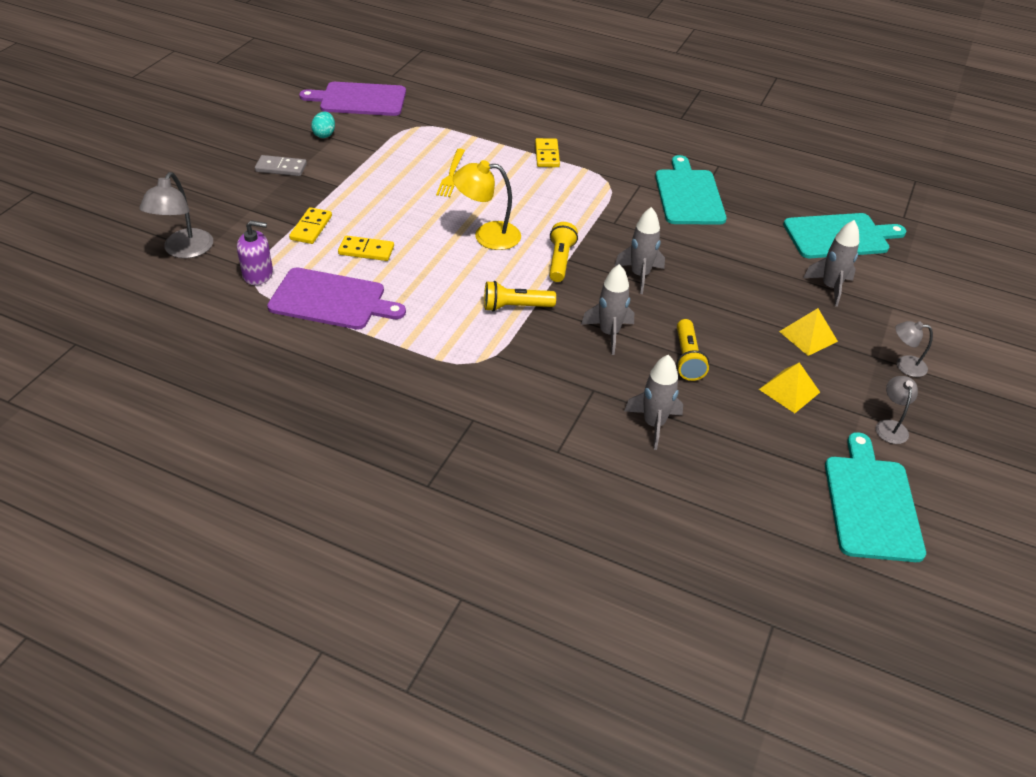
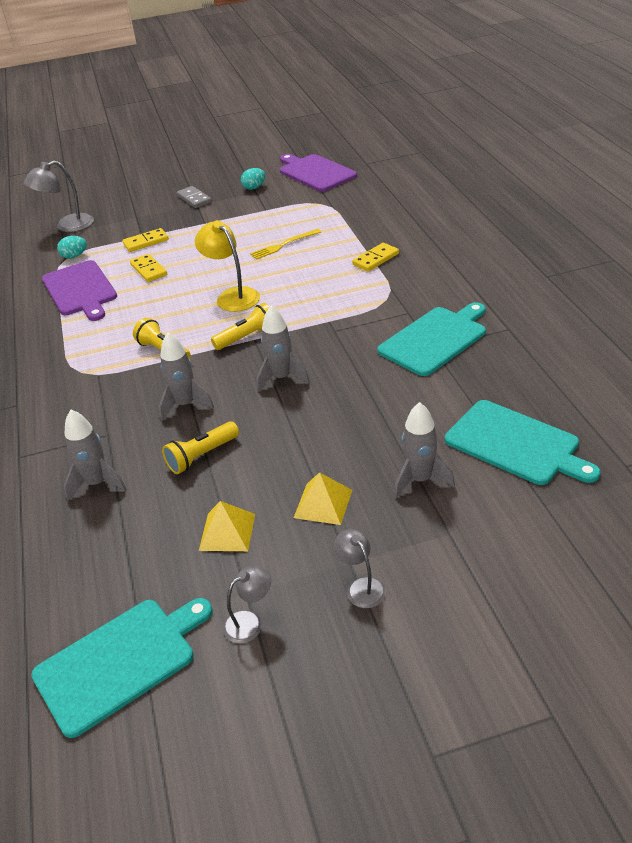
camera: 55 degrees right, 5 degrees down
purple soap dispenser [237,220,273,285] -> turquoise egg [57,236,87,259]

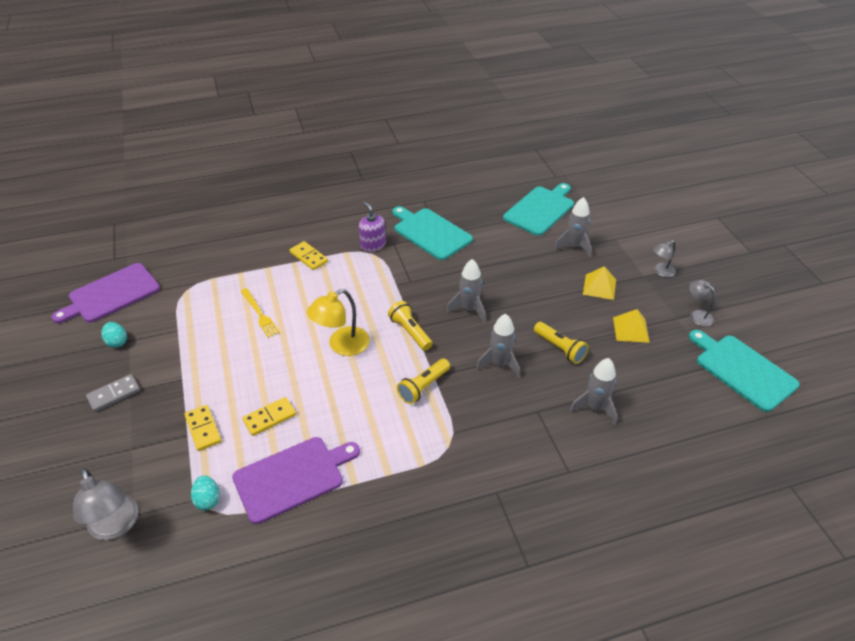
camera: 95 degrees left, 5 degrees up
none -> purple soap dispenser [359,202,386,252]

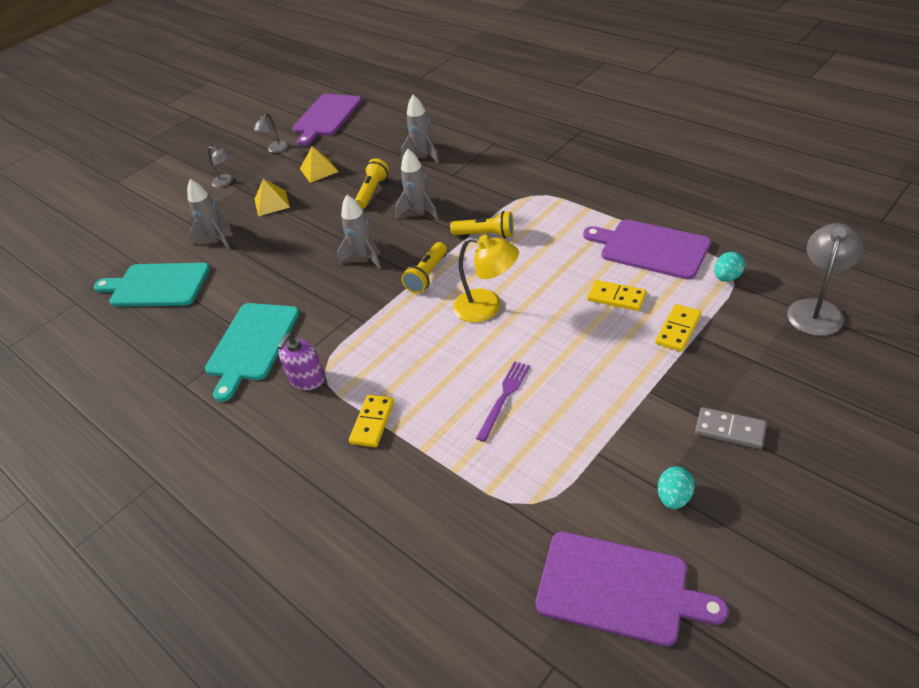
camera: 115 degrees left, 0 degrees up
yellow fork [241,288,280,338] -> purple fork [476,361,530,442]
turquoise cutting board [689,330,800,412] -> purple cutting board [292,94,362,146]

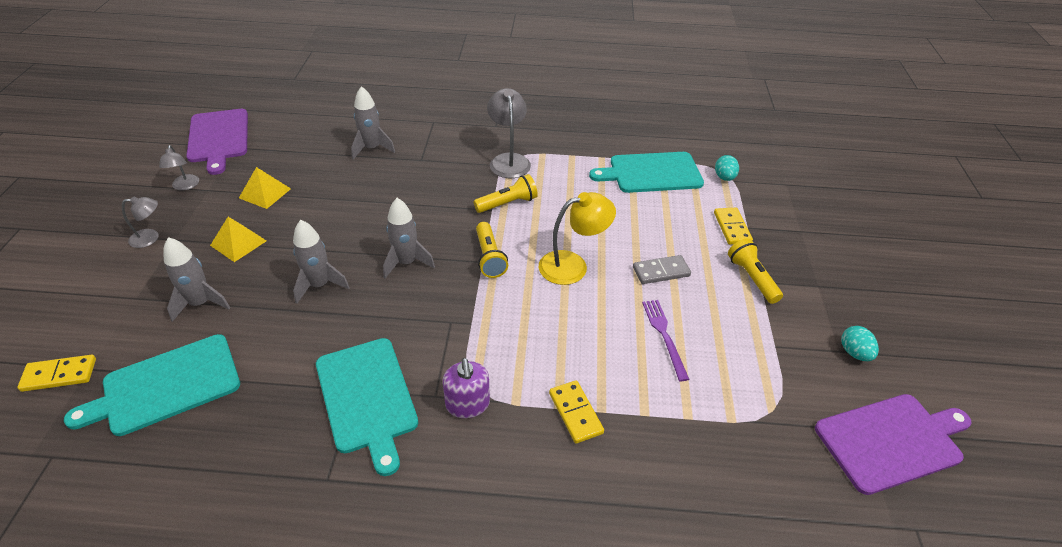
camera: 45 degrees left, 0 degrees up
yellow flashlight [355,158,389,209] -> yellow flashlight moved to [728,239,783,304]
grey rocket [395,149,438,220] -> grey rocket moved to [293,220,350,304]
purple cutting board [583,219,711,280] -> turquoise cutting board [589,152,704,193]
yellow domino [587,280,647,311] -> yellow domino moved to [17,355,96,392]
grey domino [695,407,767,449] -> grey domino moved to [633,255,691,284]
grey lamp [787,223,863,336] -> grey lamp moved to [487,88,531,178]

